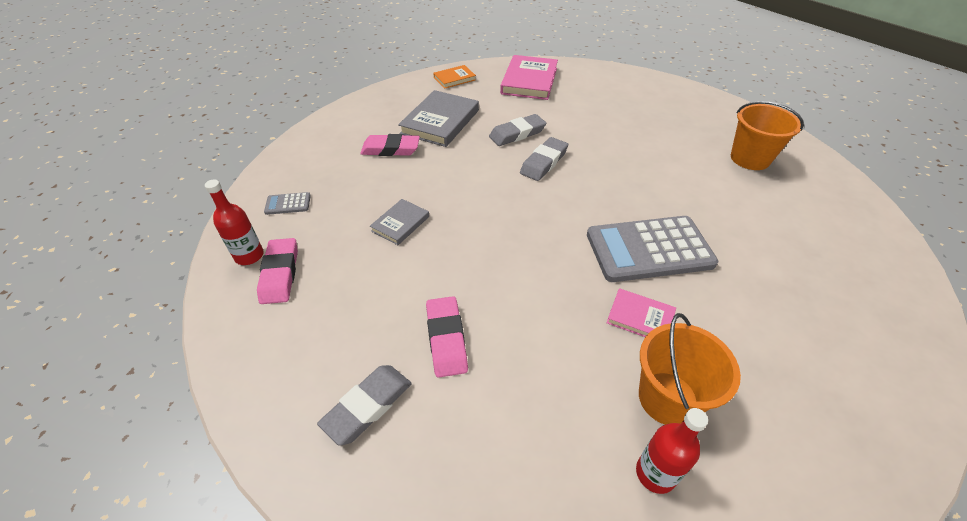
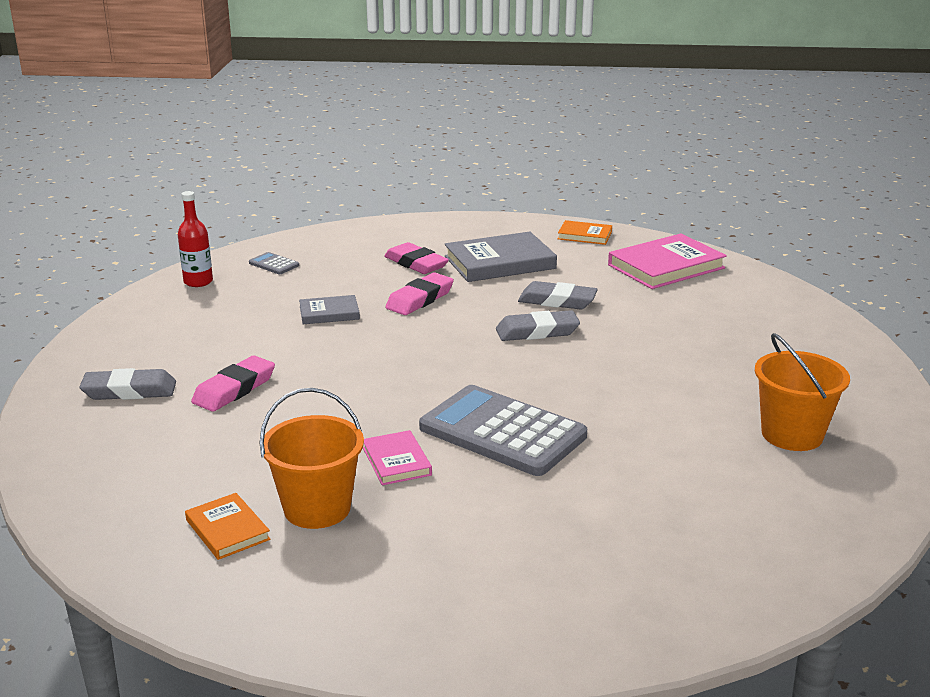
camera: 45 degrees right, 20 degrees down
pink eraser [257,238,298,304] -> pink eraser moved to [385,272,454,315]
red bottle [636,408,708,494] -> orange book [185,493,271,560]

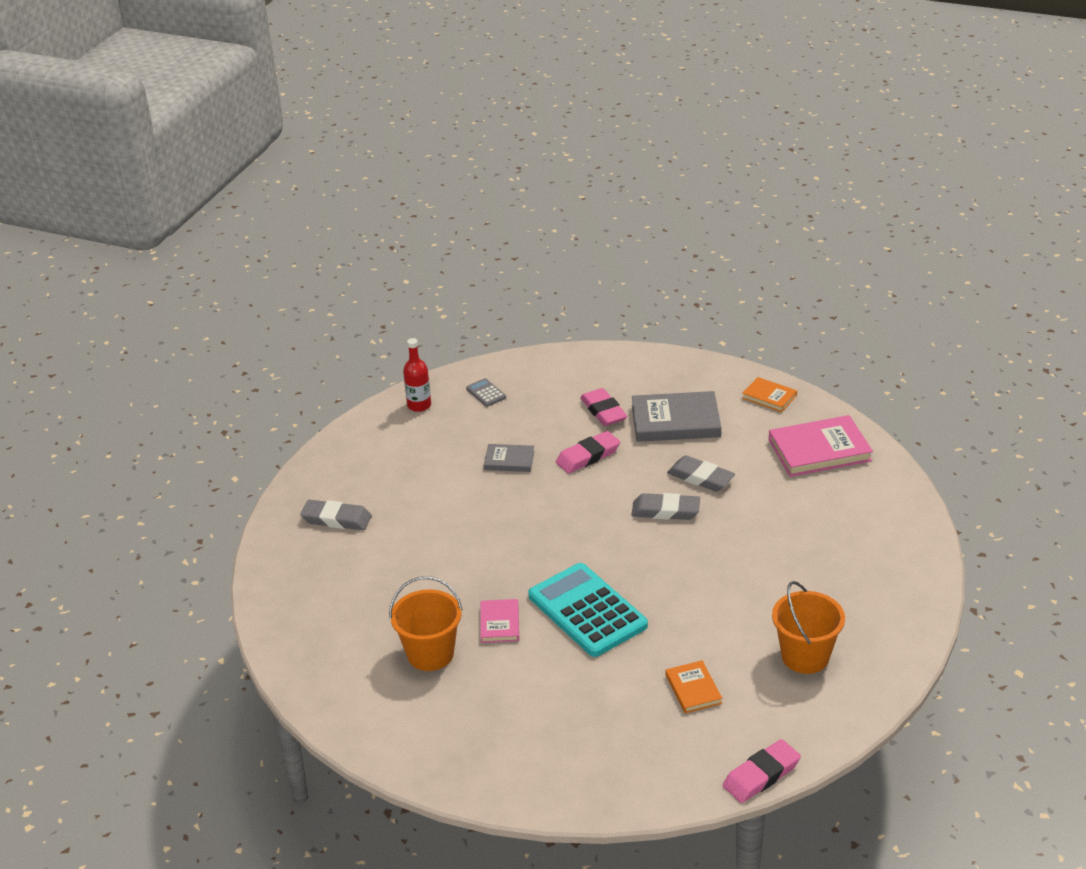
camera: 20 degrees right, 10 degrees up
orange book [185,493,271,560] -> orange book moved to [666,660,722,713]
pink eraser [191,355,275,412] -> pink eraser moved to [723,739,801,803]
grey calculator [419,385,587,476] -> turquoise calculator [528,563,648,657]

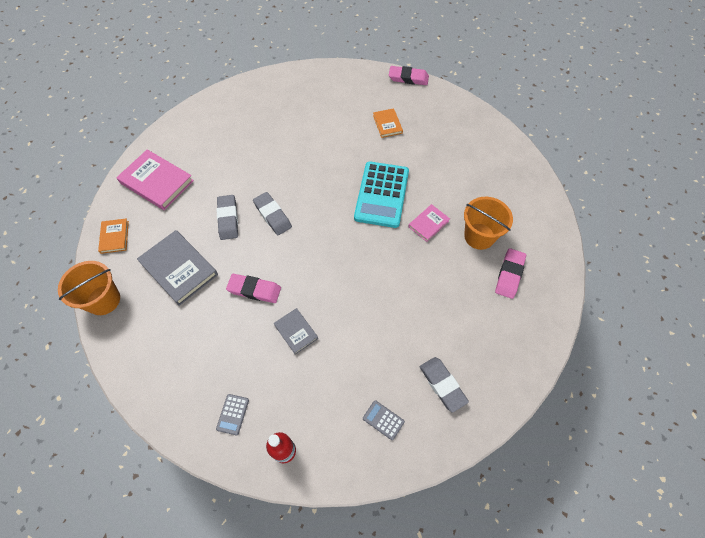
camera: 135 degrees left, 25 degrees up
pink eraser [580,388,628,426] -> pink eraser moved to [495,248,526,299]
orange book [666,660,722,713] -> orange book turned 45 degrees counterclockwise [373,108,403,138]
orange bucket [772,581,845,674] -> orange bucket moved to [58,261,120,315]
none -> grey calculator [363,400,405,440]

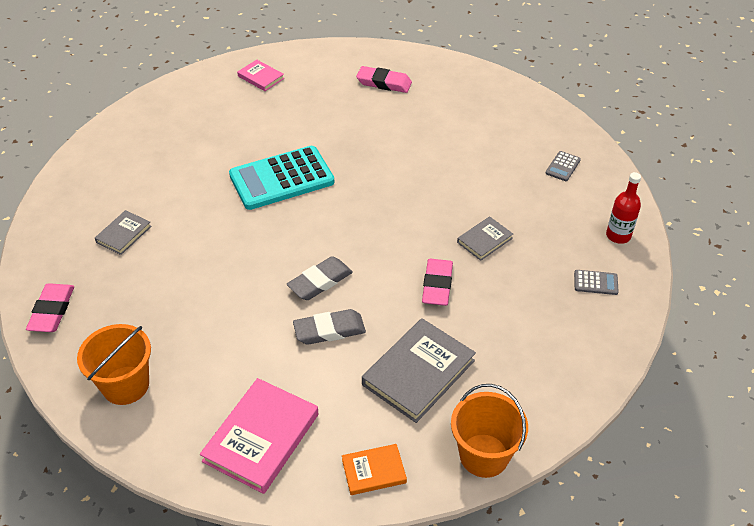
camera: 95 degrees left, 15 degrees down
turquoise calculator [354,161,409,228] -> turquoise calculator turned 150 degrees clockwise [229,146,334,210]
orange book [373,108,403,138] -> none
pink eraser [389,66,429,85] -> pink eraser moved to [26,283,74,332]
pink book [408,204,450,242] -> pink book moved to [237,60,284,91]
grey eraser [420,357,469,413] -> none
orange bucket [464,197,513,250] -> orange bucket moved to [77,324,151,405]
none -> grey book [95,210,151,255]

